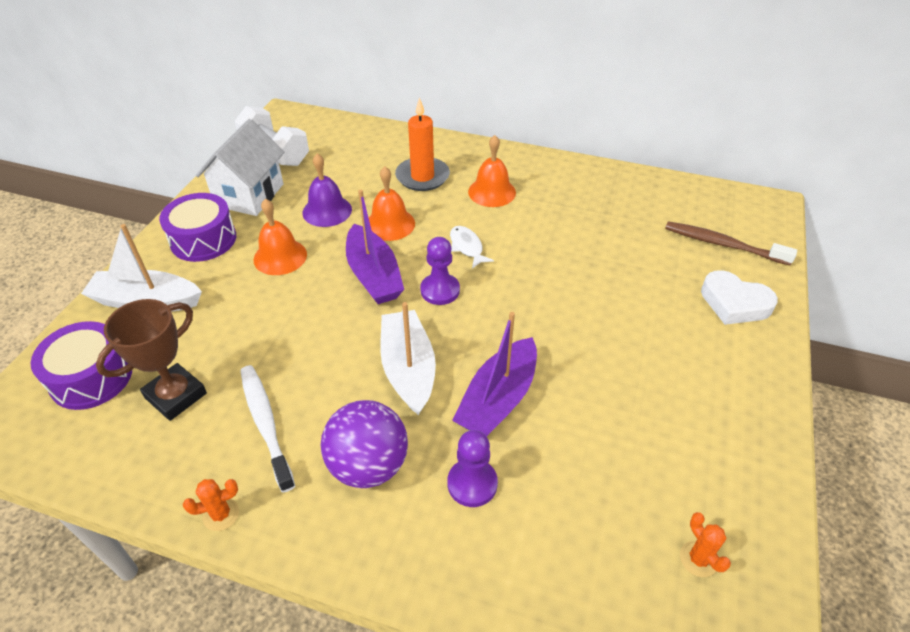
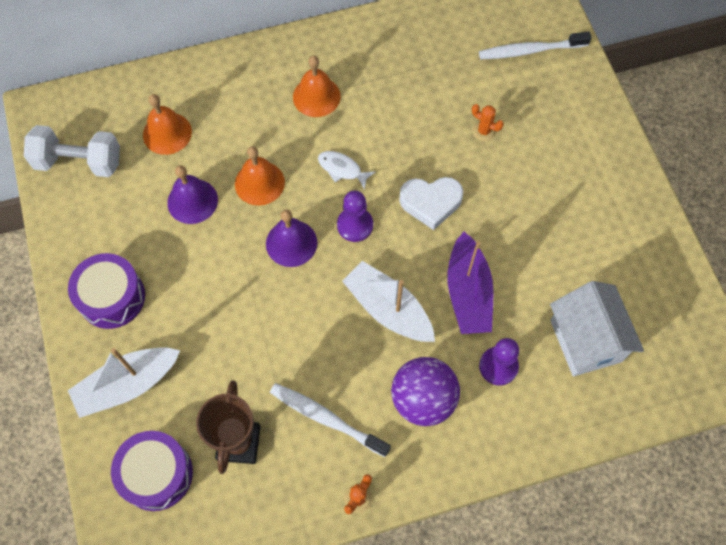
camera: 35 degrees left, 20 degrees up
white house [196,119,284,216] -> white house moved to [550,281,644,376]
orange bell [253,199,307,275] -> orange bell moved to [143,94,192,155]
purple boat [346,190,404,304] -> purple bell [266,210,317,267]
orange candle [395,97,450,191] -> none
brown toothbrush [665,221,797,266] -> white toothbrush [479,31,592,59]
orange cactus [680,512,731,577] -> orange cactus moved to [472,104,504,141]
white heart [701,270,778,325] -> white heart moved to [399,177,463,230]

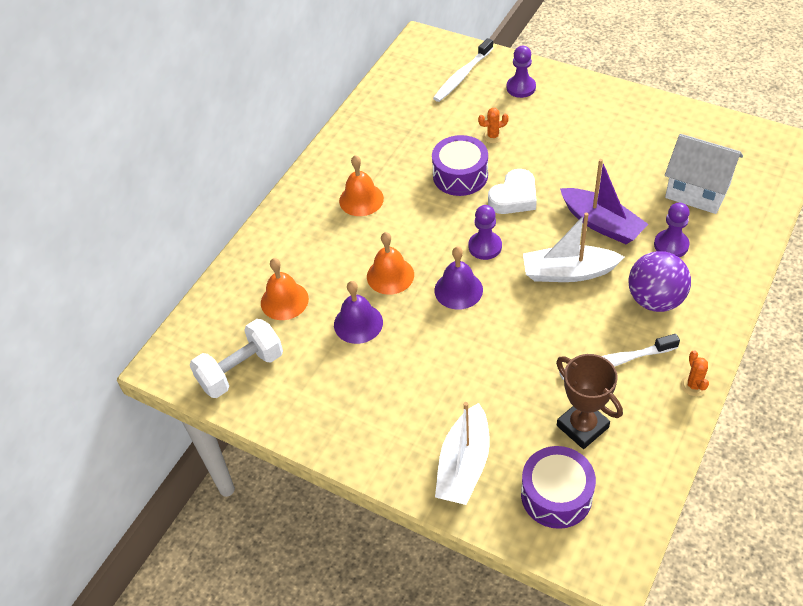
camera: 40 degrees left, 15 degrees down
purple drum [68,253,145,329] -> purple drum moved to [432,135,488,196]
white fish [318,151,375,190] -> none
none -> purple pawn [507,46,536,98]

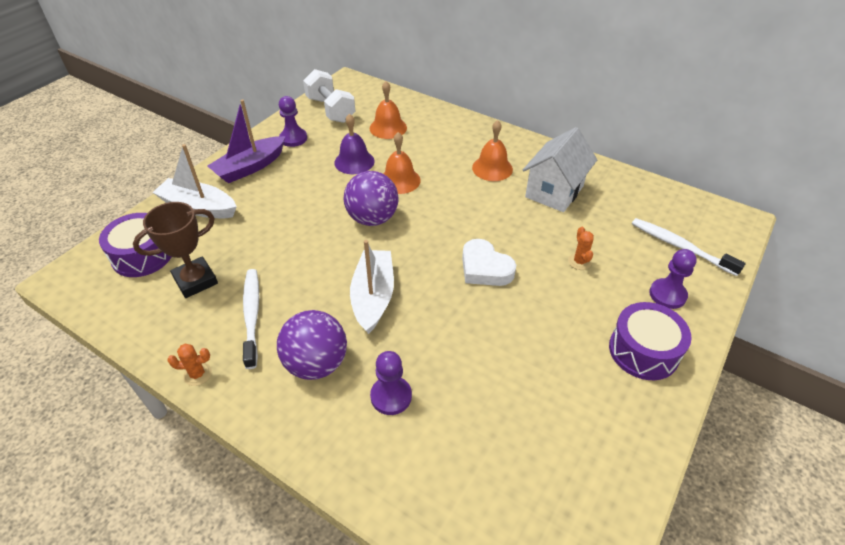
camera: 90 degrees right, 5 degrees down
purple drum [432,135,488,196] -> purple drum moved to [609,302,692,380]
purple bell [434,247,483,310] -> purple ball [343,171,398,226]
purple pawn [469,205,502,260] -> purple pawn moved to [279,96,307,147]
purple boat [560,159,648,244] -> purple boat moved to [208,99,285,183]
white house [665,134,743,214] -> white house moved to [523,127,597,212]

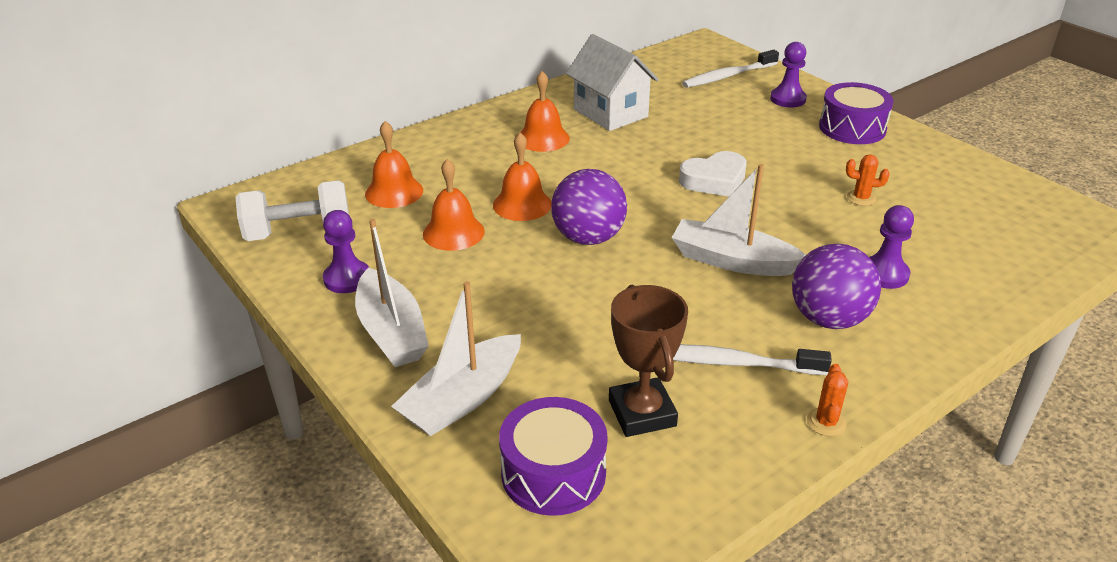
camera: 70 degrees left, 10 degrees down
purple boat [208,99,285,183] -> white boat [355,218,429,367]
purple bell [334,114,375,174] -> orange bell [423,159,485,251]
orange cactus [568,227,594,270] -> orange cactus moved to [846,154,890,206]

